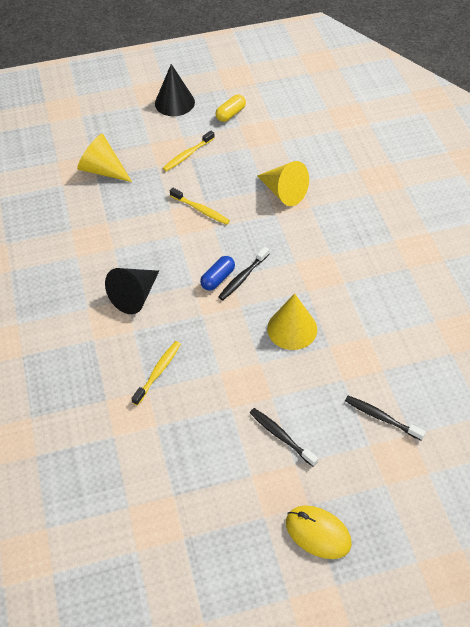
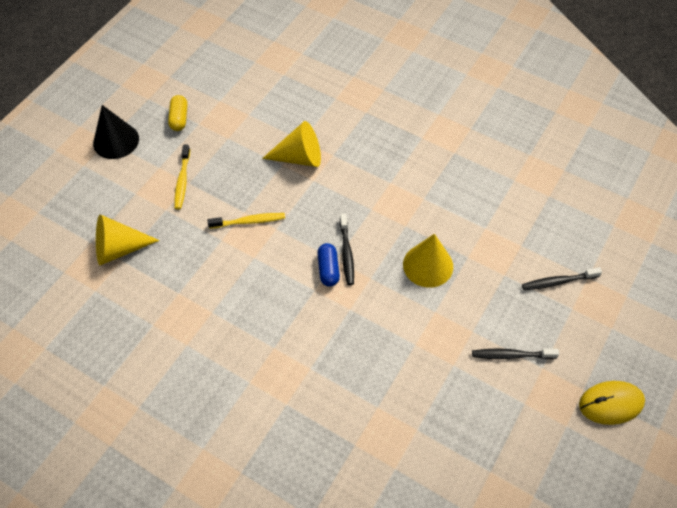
camera: 45 degrees left, 5 degrees up
black cone [105,268,159,314] -> none
yellow toothbrush [131,341,181,406] -> none

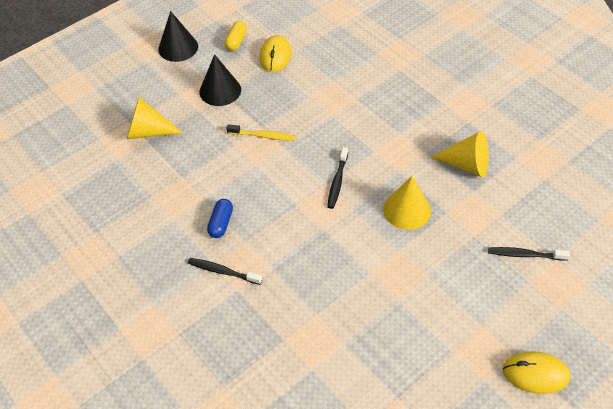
camera: 20 degrees right, 5 degrees down
yellow toothbrush [175,145,190,209] -> black cone [200,54,241,106]
yellow cone [262,121,321,167] -> yellow cone moved to [430,131,489,177]
blue capsule [317,243,340,287] -> blue capsule moved to [207,199,233,238]
black toothbrush [472,348,559,359] -> black toothbrush moved to [188,258,262,285]
none -> yellow mouse [259,35,291,72]

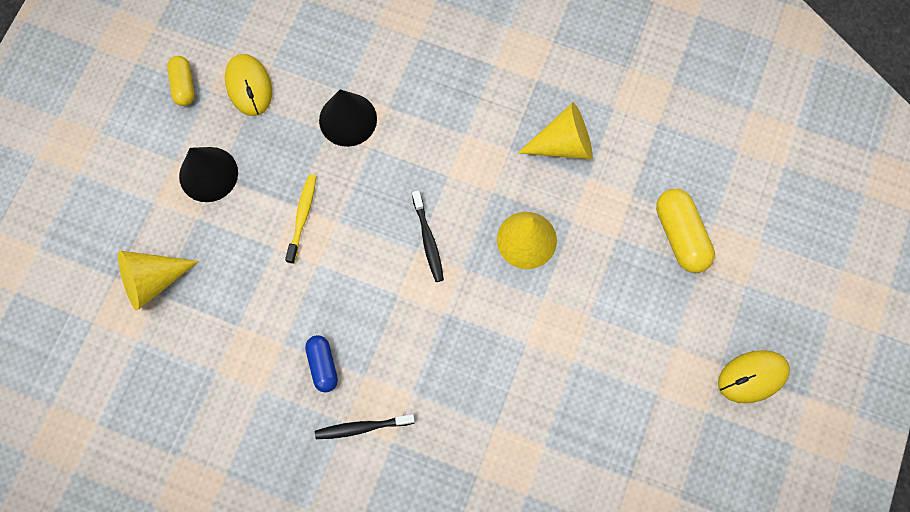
camera: 30 degrees left, 20 degrees up
black cone [158,11,198,62] -> black cone moved to [319,89,377,147]
yellow toothbrush [227,124,296,141] -> yellow toothbrush turned 60 degrees counterclockwise [285,174,316,264]
black toothbrush [488,247,570,261] -> yellow capsule [656,189,715,273]

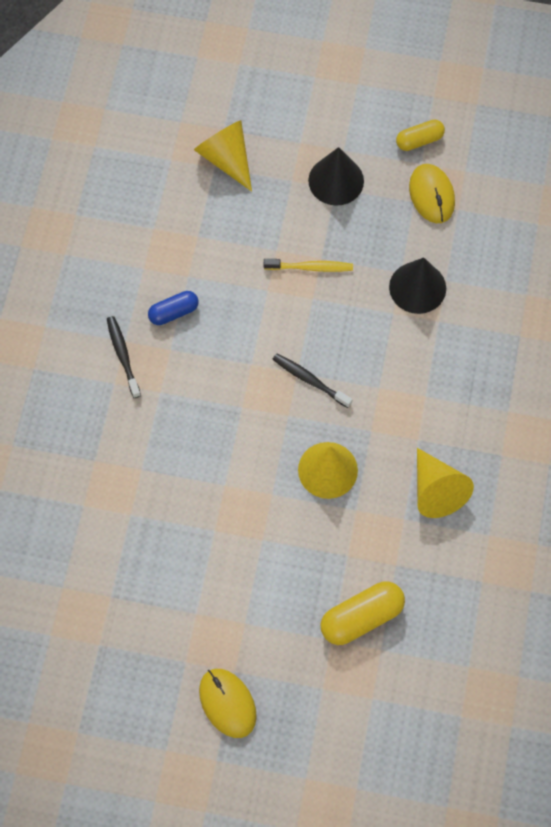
camera: 80 degrees right, 5 degrees down
yellow mouse [225,54,272,116] -> yellow mouse turned 75 degrees counterclockwise [409,164,455,223]
black toothbrush [412,190,444,282] -> black toothbrush turned 60 degrees clockwise [272,353,352,408]

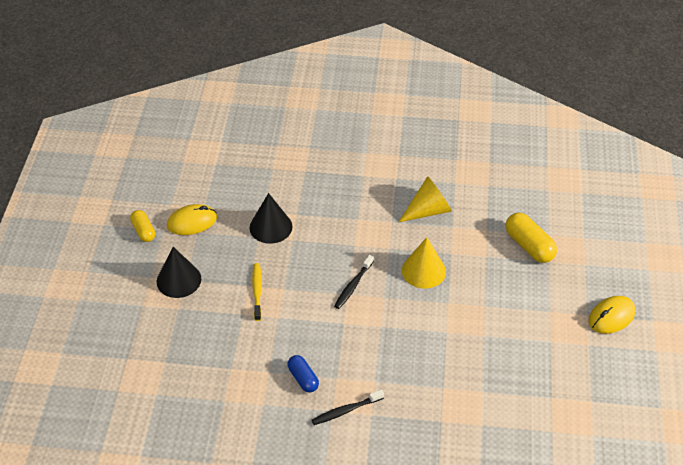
camera: 95 degrees left, 20 degrees down
yellow cone [194,120,252,192] -> none

